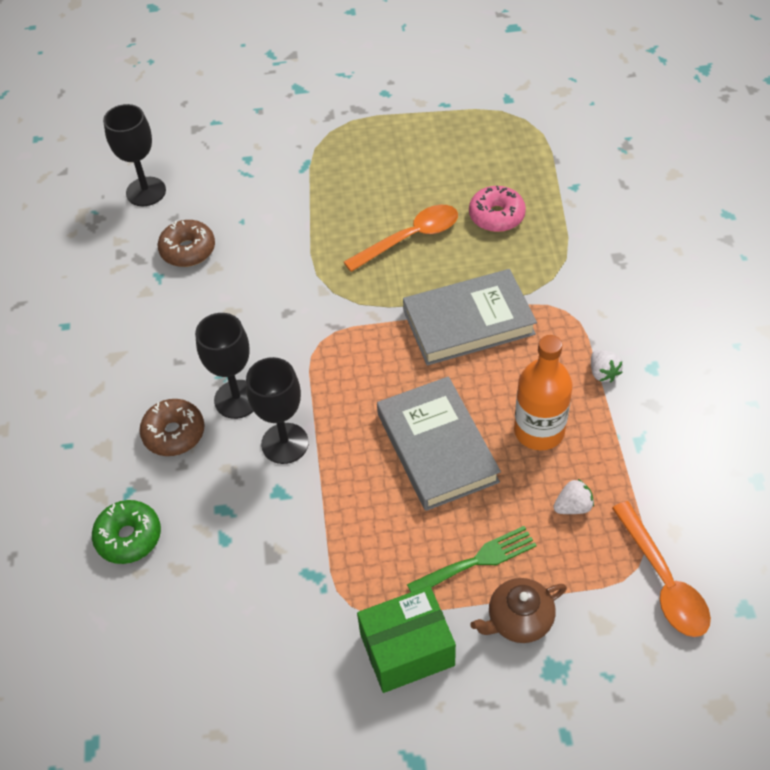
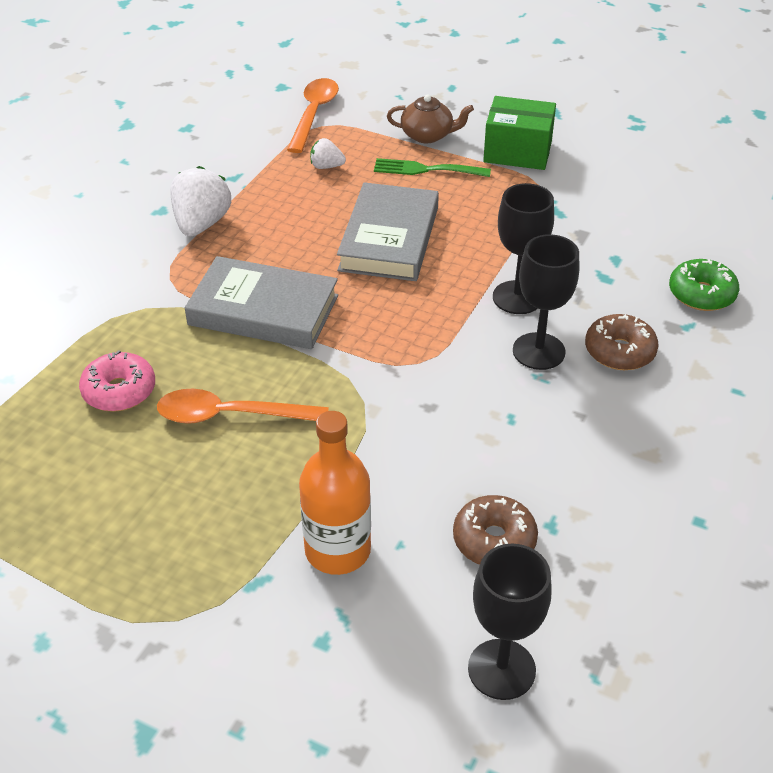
camera: 150 degrees left, 10 degrees down
orange bottle [514,335,572,450] -> orange bottle moved to [299,411,371,575]
white strawberry [591,350,623,382] -> white strawberry [170,166,231,236], size x1.87

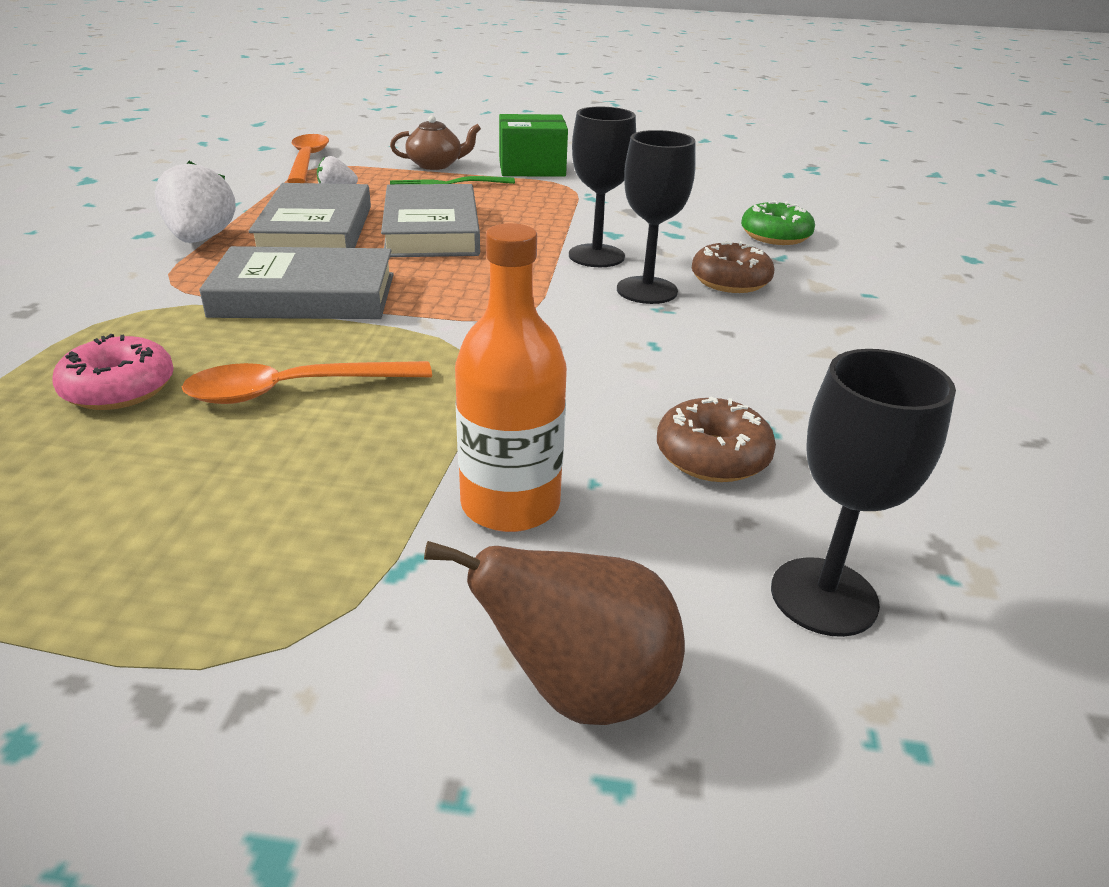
camera: 20 degrees left, 10 degrees down
none -> grey book [249,183,371,248]
none -> brown pear [424,541,685,725]

